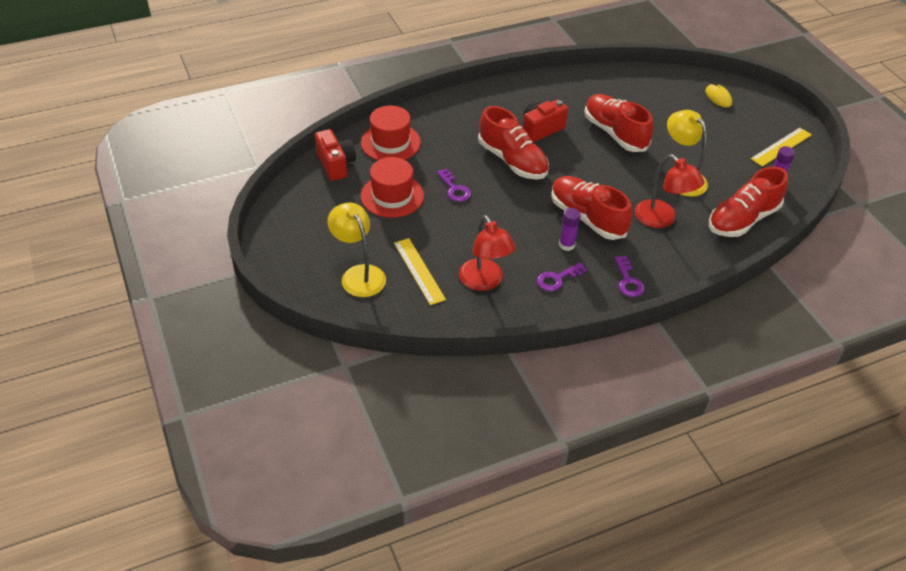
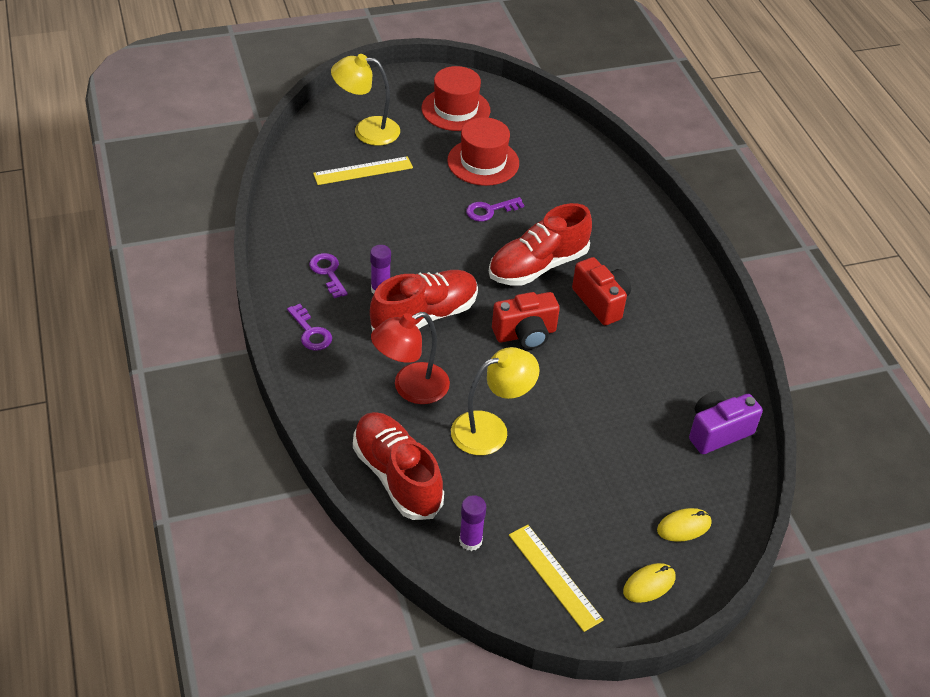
camera: 95 degrees right, 0 degrees up
red camera [315,129,356,181] -> red camera moved to [492,292,560,349]
yellow lamp [328,203,386,297] -> yellow lamp turned 150 degrees counterclockwise [331,54,400,145]
red hat [361,106,421,160] -> red hat moved to [421,66,490,131]
red lamp [459,215,516,291] -> none
red shoe [585,94,653,152] -> none
purple key [615,256,644,297] -> purple key turned 120 degrees counterclockwise [287,304,332,351]
none -> yellow mouse [623,563,676,603]
none -> purple camera [689,391,763,454]

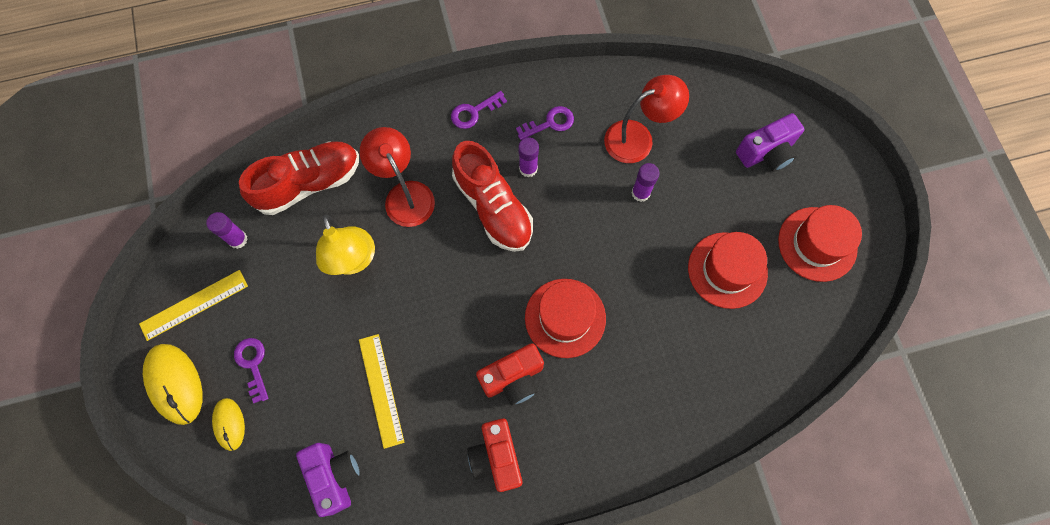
camera: 95 degrees right, 25 degrees up
yellow ruler [313,156,413,185] -> yellow ruler moved to [359,334,404,449]
yellow lamp [331,54,400,145] -> purple camera [736,113,804,172]
purple key [466,197,524,222] -> purple key moved to [234,338,269,403]
red shoe [489,203,592,286] -> red hat [525,279,606,358]
red camera [492,292,560,349] -> red camera moved to [467,418,522,492]
yellow mouse [623,563,676,603] -> yellow mouse [143,344,203,425], size x1.68
none -> red lamp [604,75,689,163]
none -> purple glue stick [631,163,660,202]

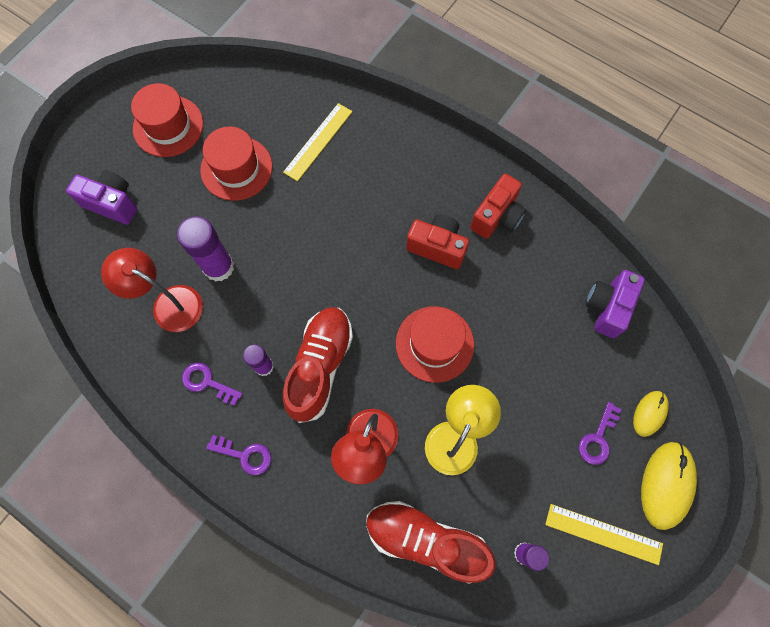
camera: 130 degrees left, 0 degrees up
yellow ruler [359,334,404,449] -> yellow ruler moved to [283,103,352,181]
red hat [525,279,606,358] -> red hat moved to [396,306,474,383]
purple glue stick [631,163,660,202] -> purple glue stick [177,216,234,282], size x1.68

